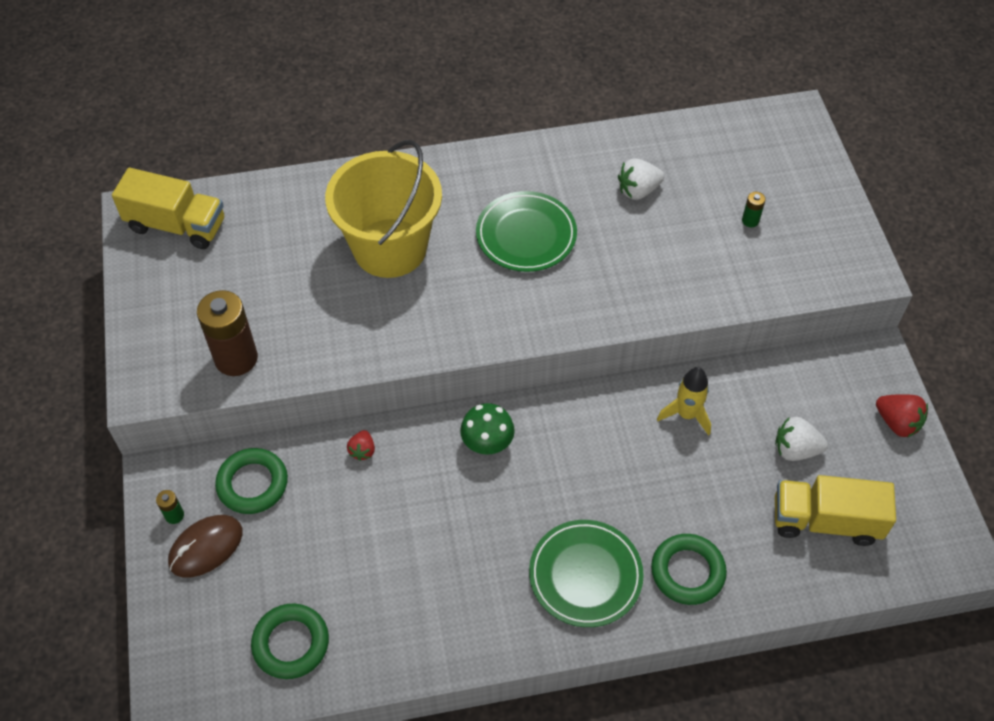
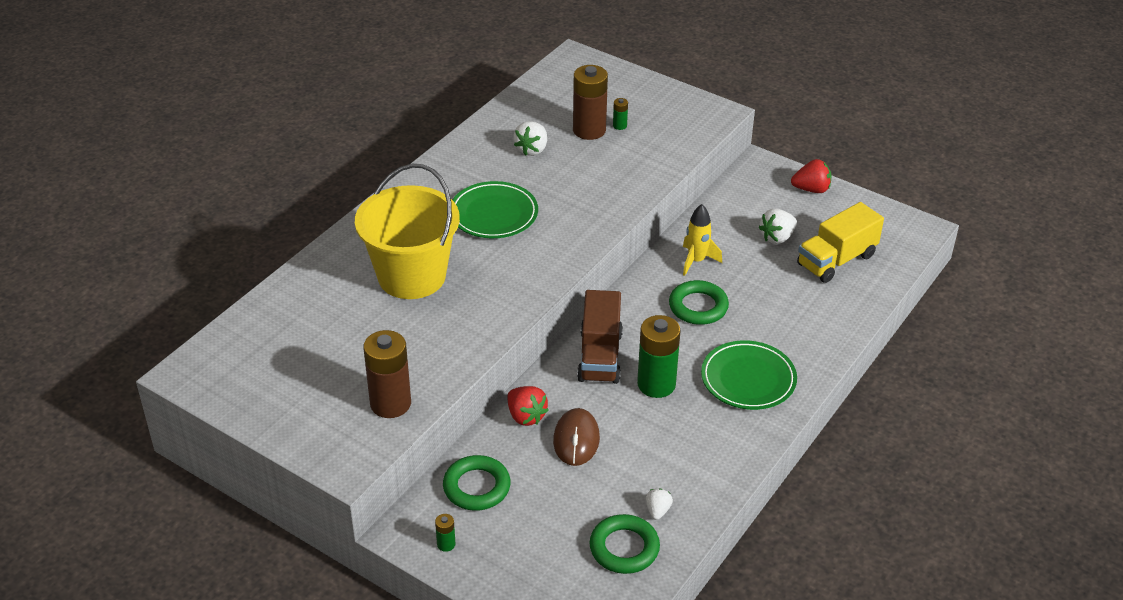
camera: 45 degrees left, 15 degrees down
yellow truck [112,168,224,249] -> none
brown mouse [168,515,243,577] -> brown mouse moved to [553,408,600,466]
red strawberry [347,430,375,461] -> red strawberry [507,386,548,426], size x1.58
green mushroom [460,403,515,455] -> brown truck [577,290,623,384]
green ring [651,534,727,605] -> green ring moved to [669,280,729,325]
none -> brown battery [573,65,608,140]
none -> green battery [637,315,681,398]
none -> white strawberry [646,488,673,520]

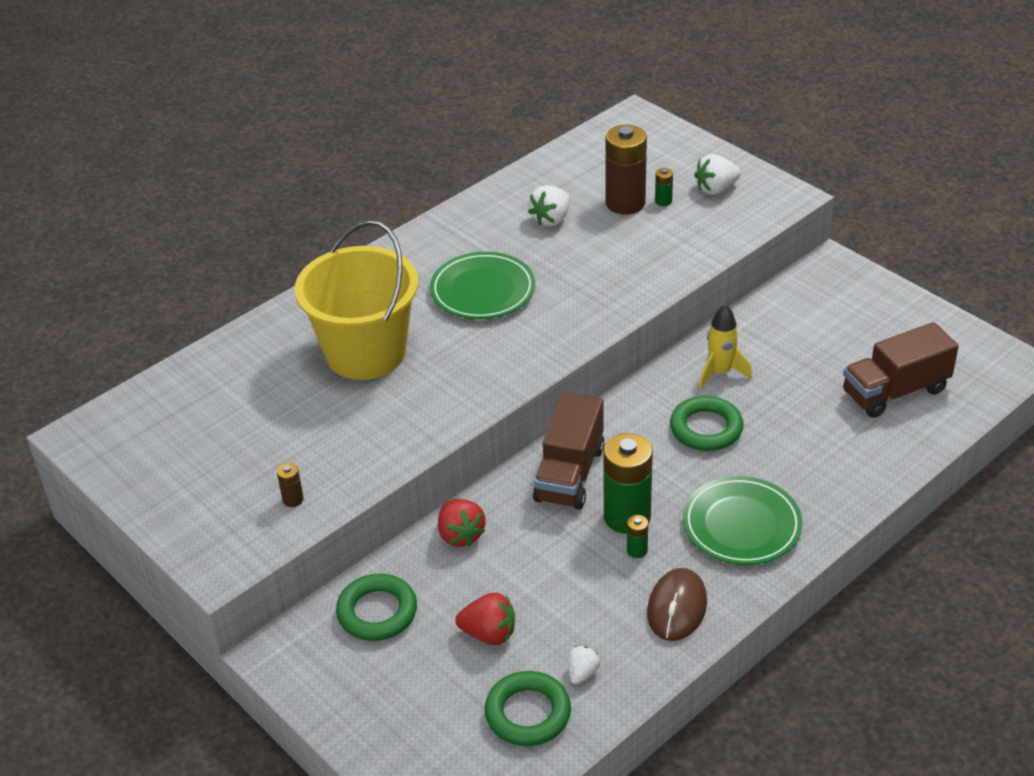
camera: 15 degrees right, 0 degrees up
brown battery [363,330,411,418] -> brown battery [277,463,304,507], size x0.43
green battery [435,514,455,552] -> green battery moved to [627,515,648,558]
brown mouse [553,408,600,466] -> brown mouse moved to [647,568,707,641]
white strawberry [758,209,797,244] -> white strawberry moved to [694,154,741,195]
red strawberry [791,159,831,193] -> red strawberry moved to [455,592,515,645]
yellow truck [797,202,884,283] -> brown truck [843,322,959,418]

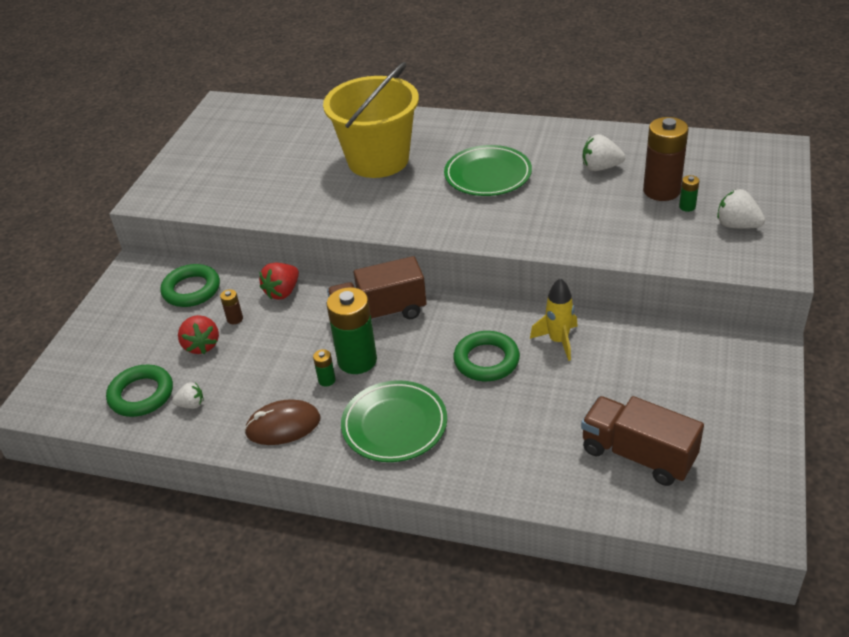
camera: 60 degrees right, 0 degrees up
brown battery [277,463,304,507] -> brown battery moved to [220,289,243,324]

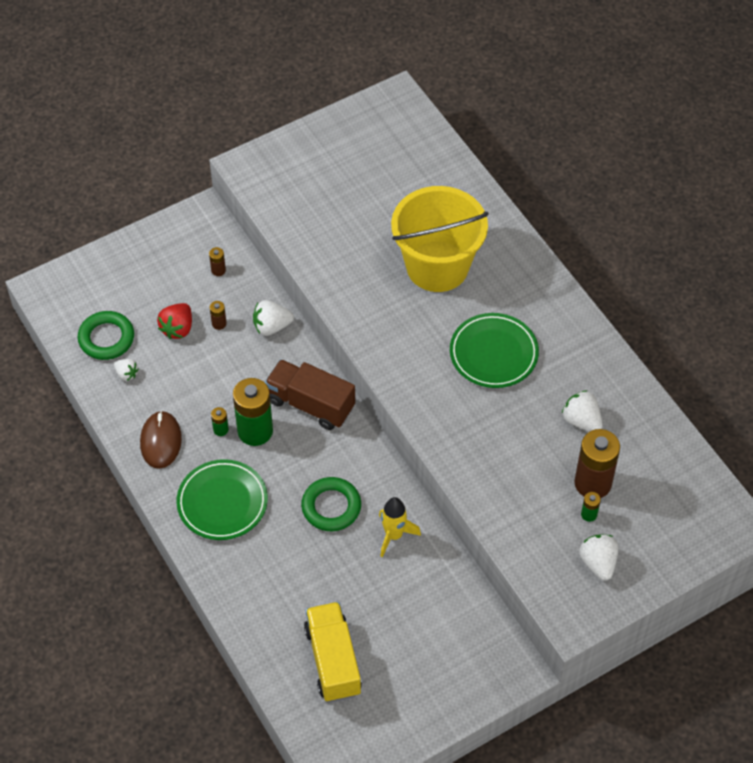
camera: 40 degrees right, 15 degrees up
green ring [161,264,220,307] -> brown battery [209,247,226,276]
brown mouse [244,399,321,445] -> brown mouse turned 60 degrees clockwise [140,410,182,469]
red strawberry [259,263,299,300] -> white strawberry [253,300,294,336]
brown truck [581,396,704,486] -> yellow truck [304,602,362,702]

